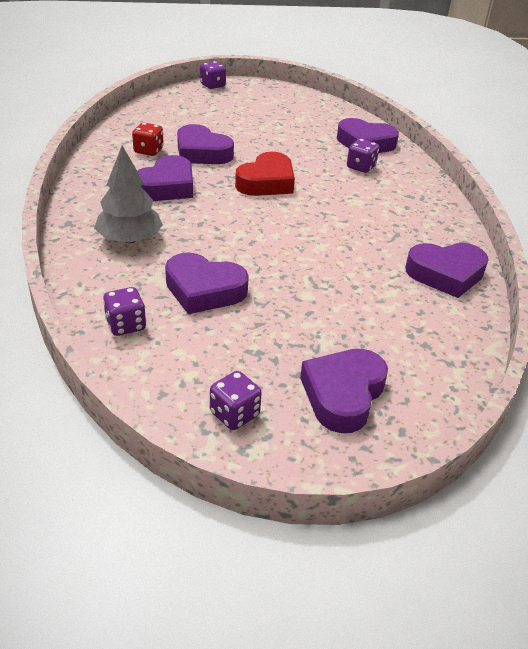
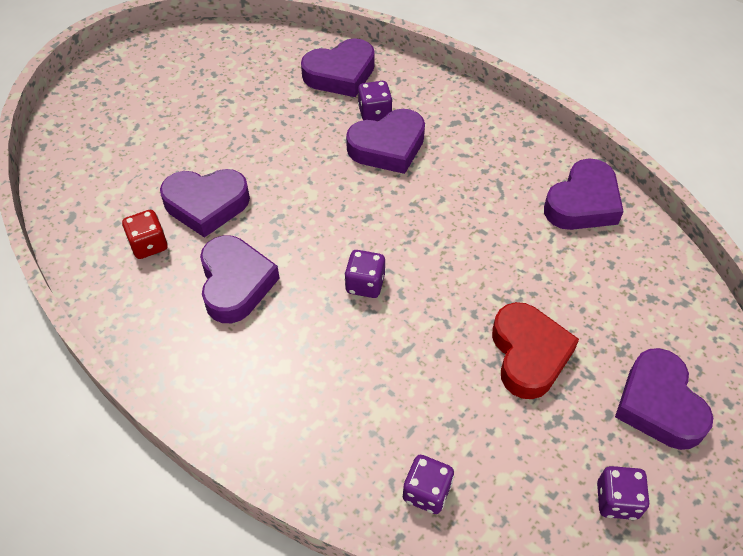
camera: 40 degrees left, 15 degrees up
grey tree [94,146,163,243] -> none
purple heart [165,252,249,314] -> purple heart moved to [346,109,425,174]
purple dice [200,61,226,89] -> purple dice moved to [344,250,385,298]
red heart [235,152,295,196] -> red heart moved to [492,302,579,399]

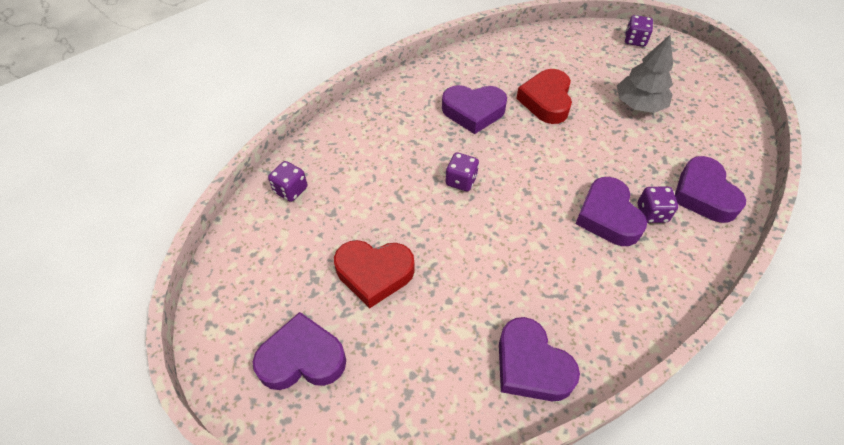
camera: 100 degrees right, 0 degrees up
red dice [122,210,168,259] -> none
purple heart [160,169,250,238] -> red heart [516,69,572,124]
purple dice [597,466,650,520] -> purple dice moved to [625,15,653,47]
none -> grey tree [617,35,673,113]

